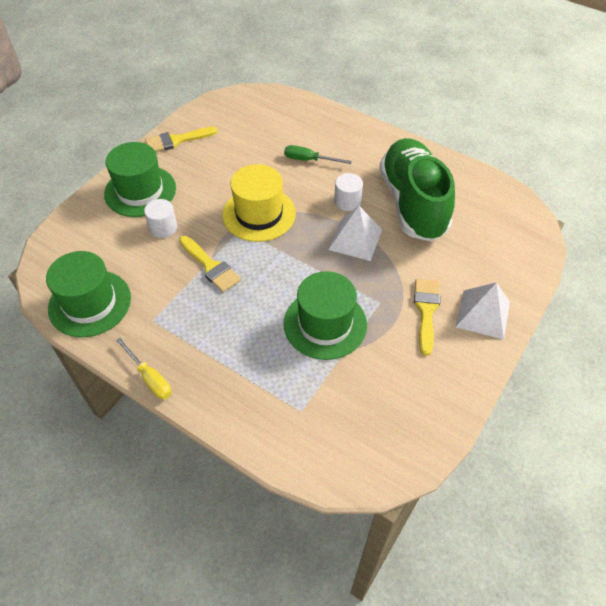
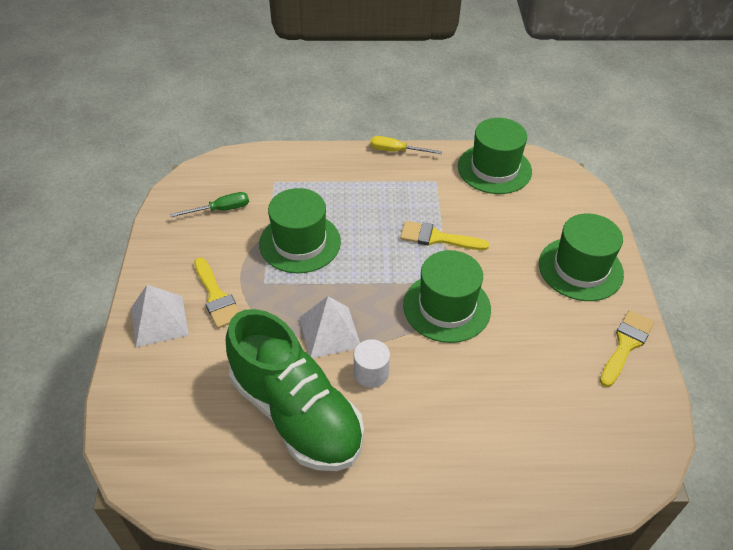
camera: 145 degrees right, 5 degrees down
white cylinder [144,199,177,238] -> none
yellow hat [222,164,296,242] -> green hat [403,250,491,343]
green screwdriver [284,145,352,164] -> green screwdriver moved to [170,192,249,217]

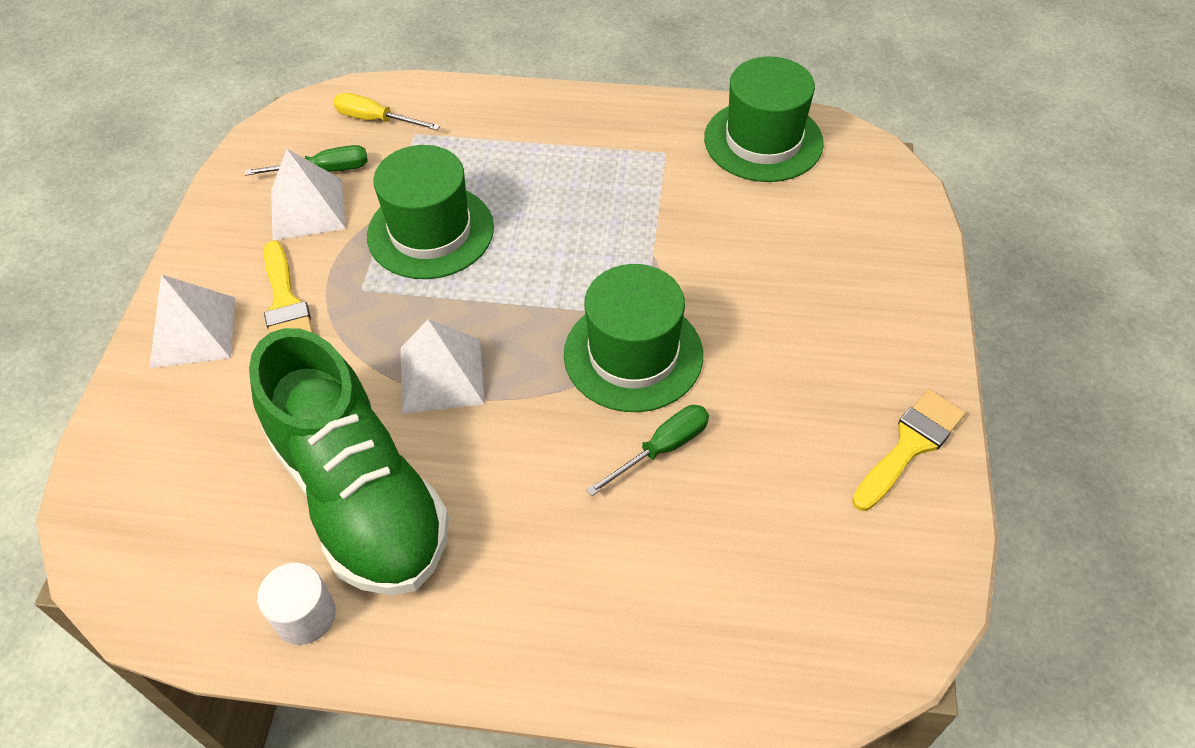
camera: 10 degrees right, 5 degrees up
white cylinder [354,339,390,388] -> white cylinder moved to [257,563,336,645]
yellow screwdriver [370,136,442,154] -> yellow screwdriver moved to [333,93,440,130]
yellow brush [400,221,489,250] -> none
green hat [539,213,624,301] -> none
none -> white pyramid [271,149,346,240]
none -> green screwdriver [586,405,709,496]

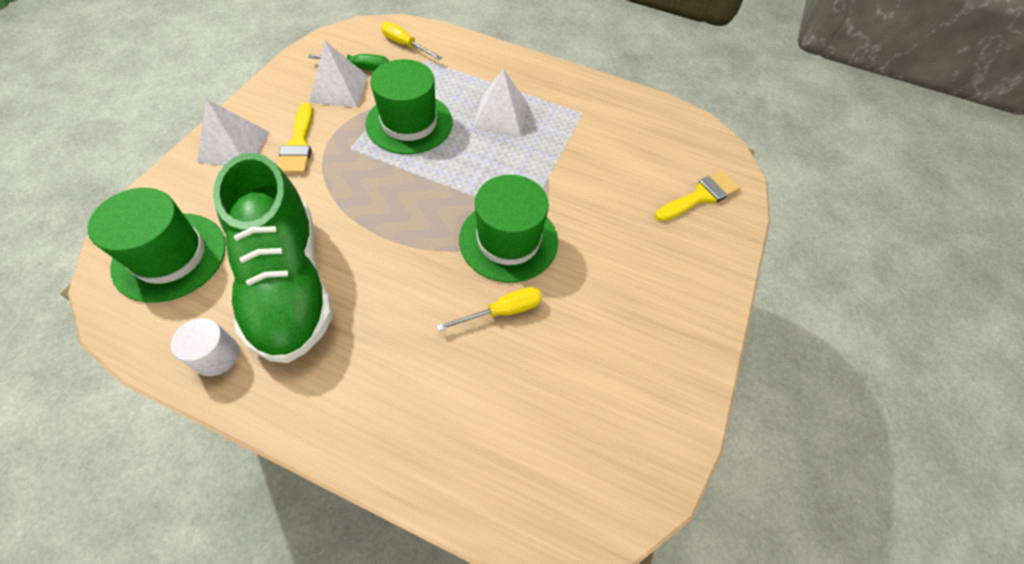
camera: 10 degrees right, 5 degrees up
white pyramid [401,319,485,414] -> white pyramid moved to [473,69,528,136]
green screwdriver [586,405,709,496] -> yellow screwdriver [437,287,542,331]
green hat [704,57,824,182] -> green hat moved to [88,188,226,303]
yellow brush [852,389,966,511] -> yellow brush moved to [655,170,741,222]

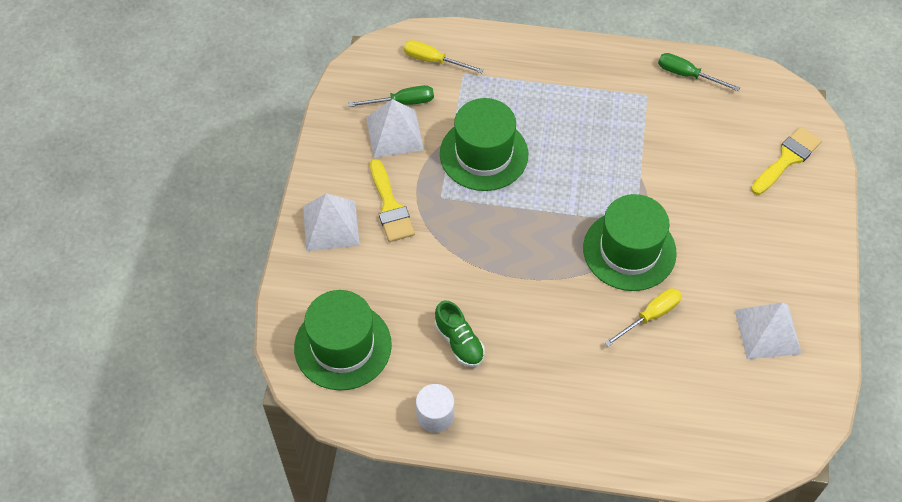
camera: 10 degrees left, 0 degrees up
green shoe [213,153,333,363] -> green shoe [435,300,485,367], size x0.41
white pyramid [473,69,528,136] -> white pyramid moved to [735,303,802,359]
none -> green screwdriver [658,53,740,91]

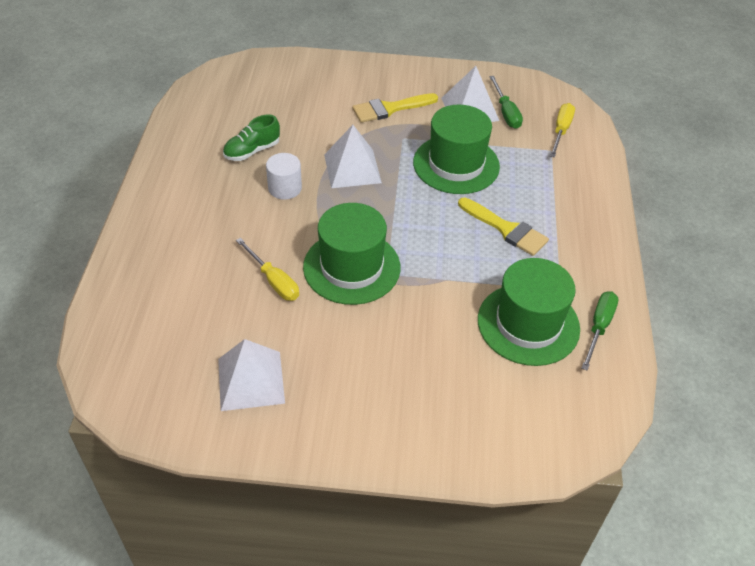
camera: 85 degrees right, 10 degrees down
green hat [294,290,392,391] -> green hat moved to [478,258,580,366]
white pyramid [303,194,360,251] -> white pyramid moved to [324,125,382,188]
white cylinder [416,384,454,433] -> white cylinder moved to [266,153,302,200]
yellow brush [751,126,822,195] -> yellow brush moved to [458,197,549,256]

